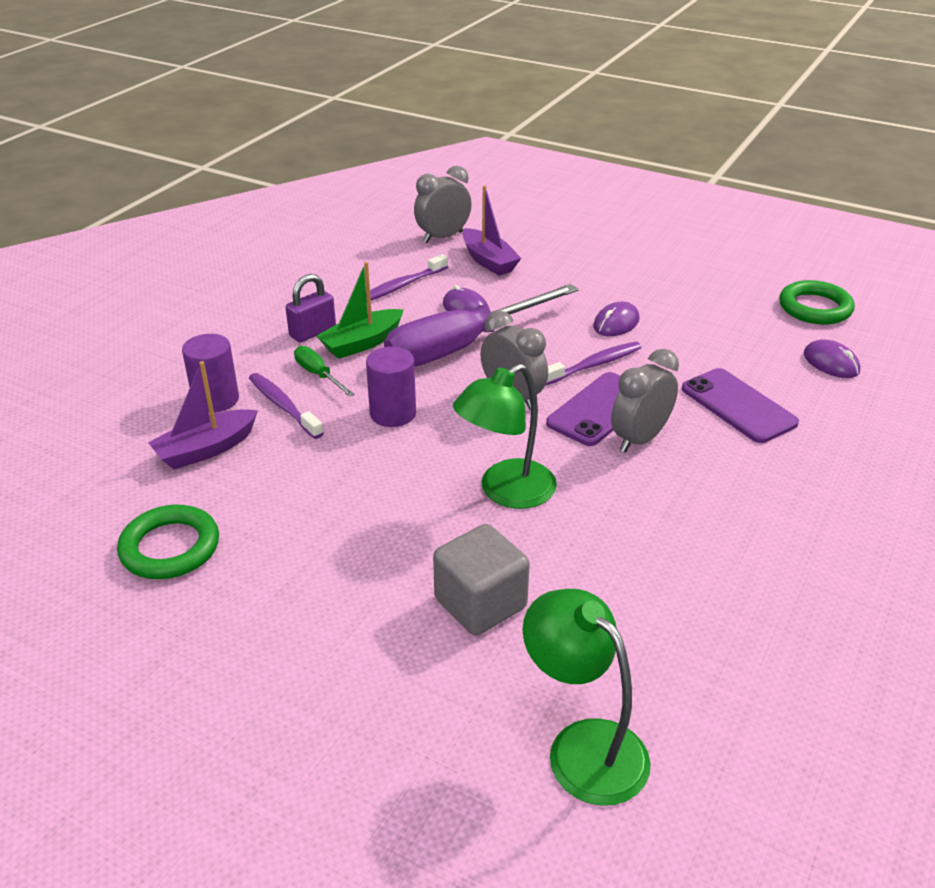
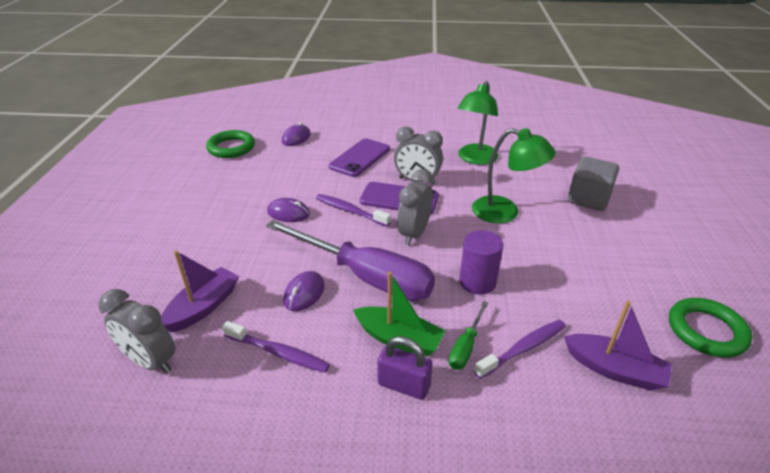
camera: 115 degrees left, 0 degrees up
purple cylinder [182,334,239,413] -> none
purple toothbrush [249,373,324,439] -> purple toothbrush turned 150 degrees counterclockwise [474,320,566,379]
green lamp [523,589,651,806] -> green lamp moved to [457,81,498,165]

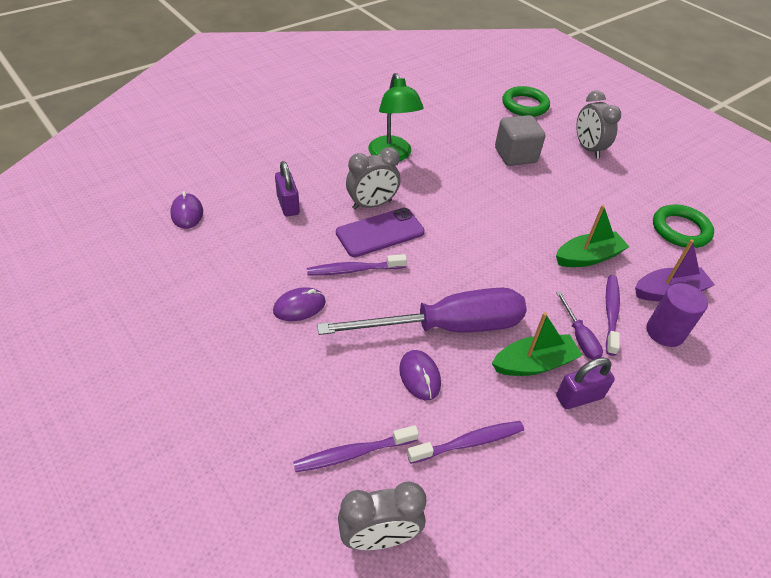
camera: 45 degrees left, 10 degrees up
purple boat [161,250,239,333] -> purple toothbrush [293,425,419,472]
green ring [206,130,255,158] -> green ring moved to [502,86,550,117]
purple phone [329,138,390,177] -> purple padlock [275,161,300,217]
grey clock [397,169,433,245] -> grey clock moved to [576,91,621,159]
green screwdriver [448,301,488,370] -> purple screwdriver [556,291,603,360]
purple cylinder [459,230,503,295] -> purple cylinder moved to [647,283,708,347]
green lamp [472,128,556,223] -> none
none -> green boat [556,205,629,267]

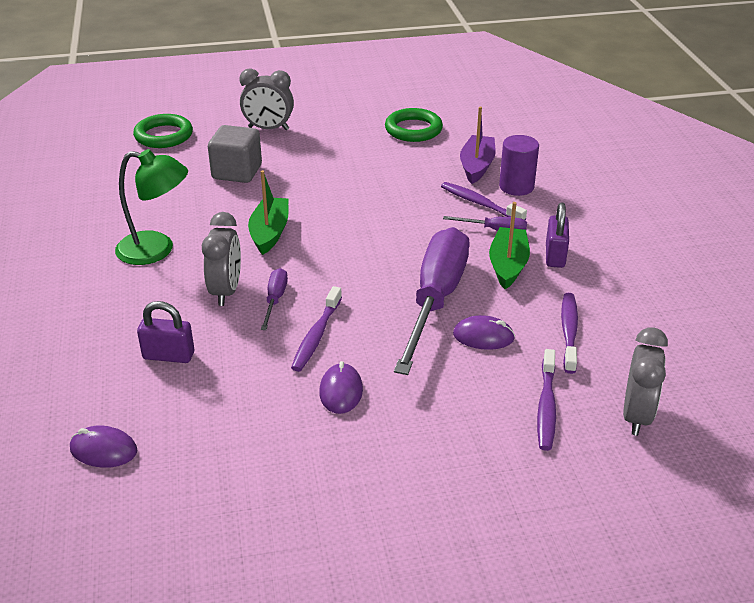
camera: 60 degrees left, 10 degrees down
purple phone [336,208,425,257] -> purple screwdriver [261,268,288,330]
green boat [556,205,629,267] -> green boat moved to [248,170,288,255]

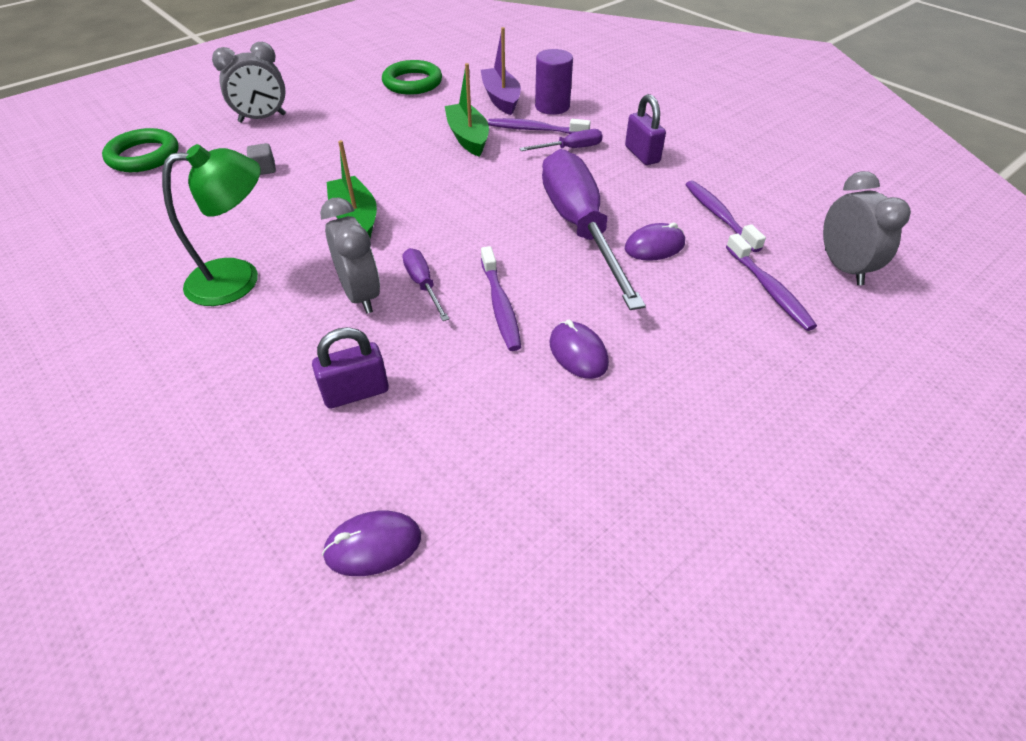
camera: 30 degrees left, 10 degrees up
grey cube [208,125,262,183] -> grey cube [247,143,276,175], size x0.46
green boat [489,202,530,289] -> green boat moved to [445,63,489,157]

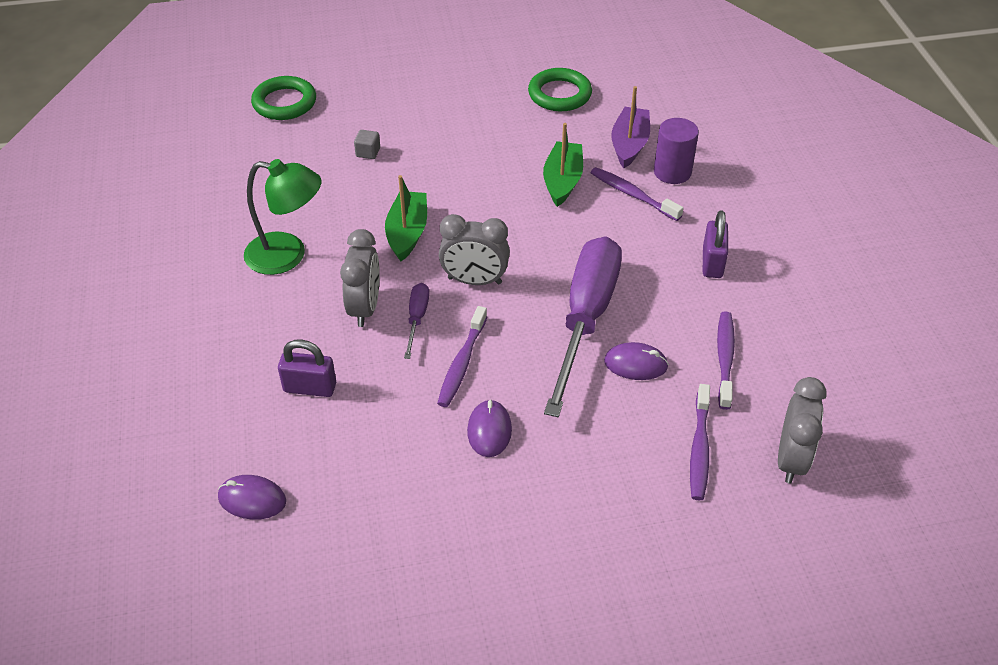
camera: 30 degrees right, 0 degrees up
grey clock [212,42,286,123] -> grey clock moved to [439,214,510,285]
purple screwdriver [519,129,603,151] -> none

